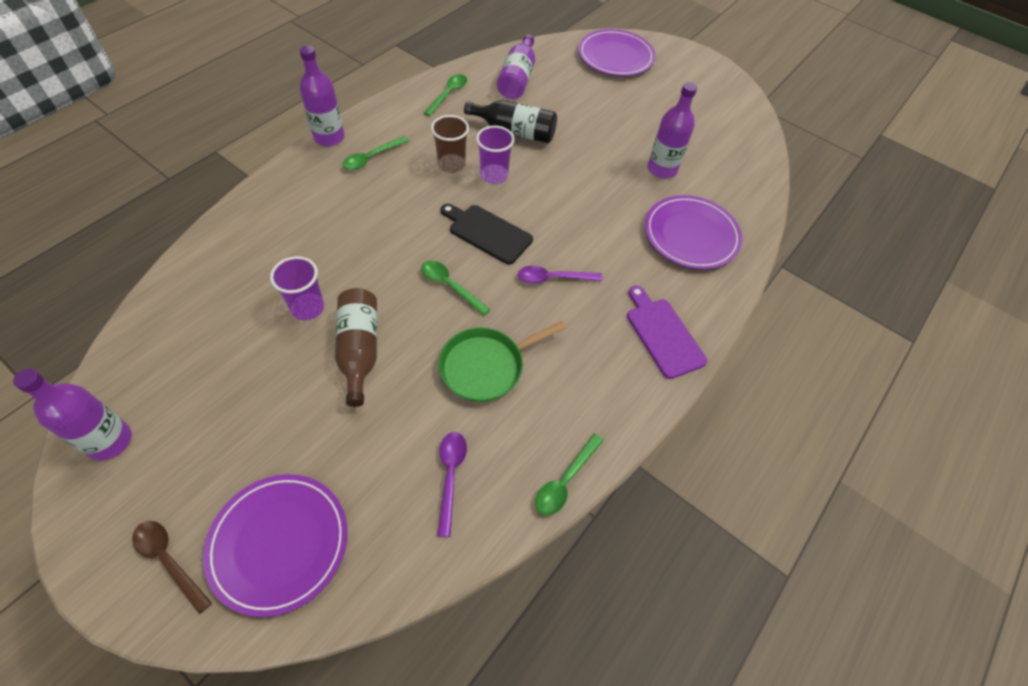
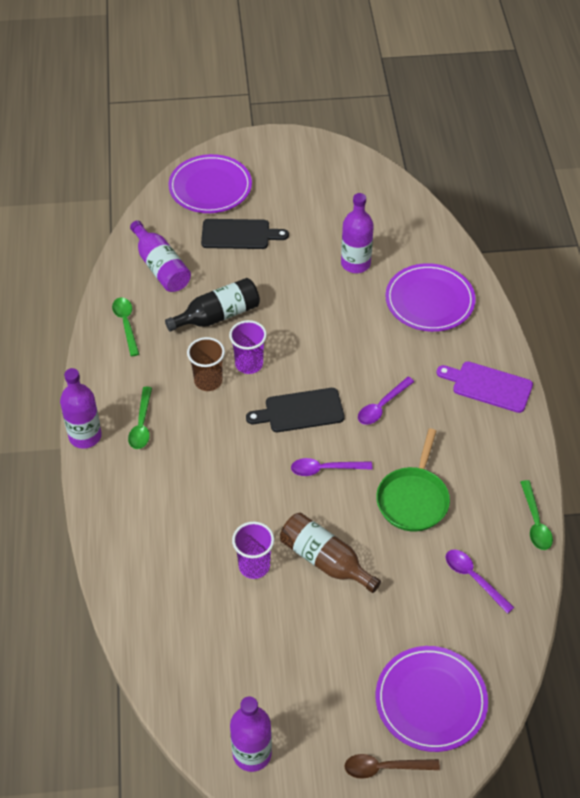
camera: 40 degrees left, 5 degrees down
green spoon [421,260,491,316] -> purple spoon [291,458,373,476]
none -> black cutting board [201,219,289,249]

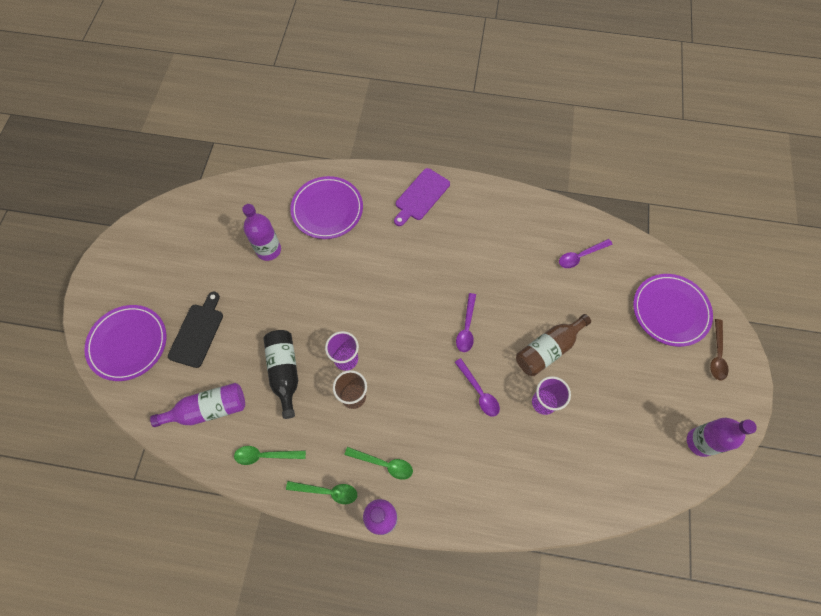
camera: 75 degrees left, 15 degrees up
black cutting board [246,388,345,432] -> none
purple spoon [358,377,415,425] -> purple spoon moved to [455,358,500,417]
green pan [376,428,450,532] -> none
green spoon [520,480,553,550] -> green spoon moved to [286,481,357,504]

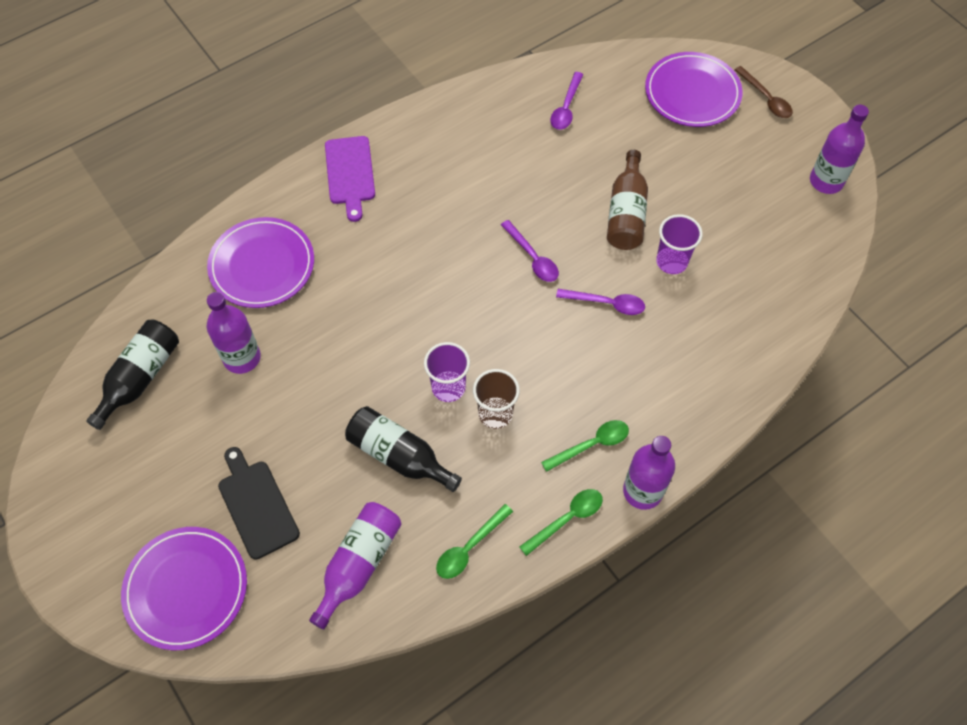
camera: 45 degrees left, 5 degrees down
none -> black bottle [86,319,179,430]

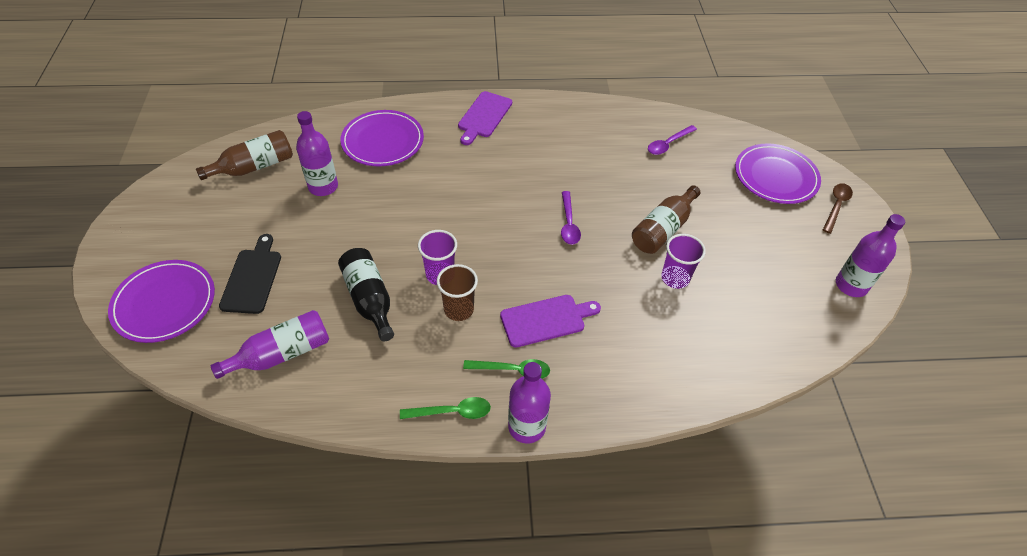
camera: 30 degrees right, 10 degrees down
black bottle [86,319,179,430] -> brown bottle [196,130,293,180]
green spoon [436,504,513,579] -> none
purple spoon [556,289,645,315] -> none
brown spoon [735,66,793,118] -> brown spoon turned 150 degrees counterclockwise [823,183,853,234]
none -> purple cutting board [500,295,601,348]

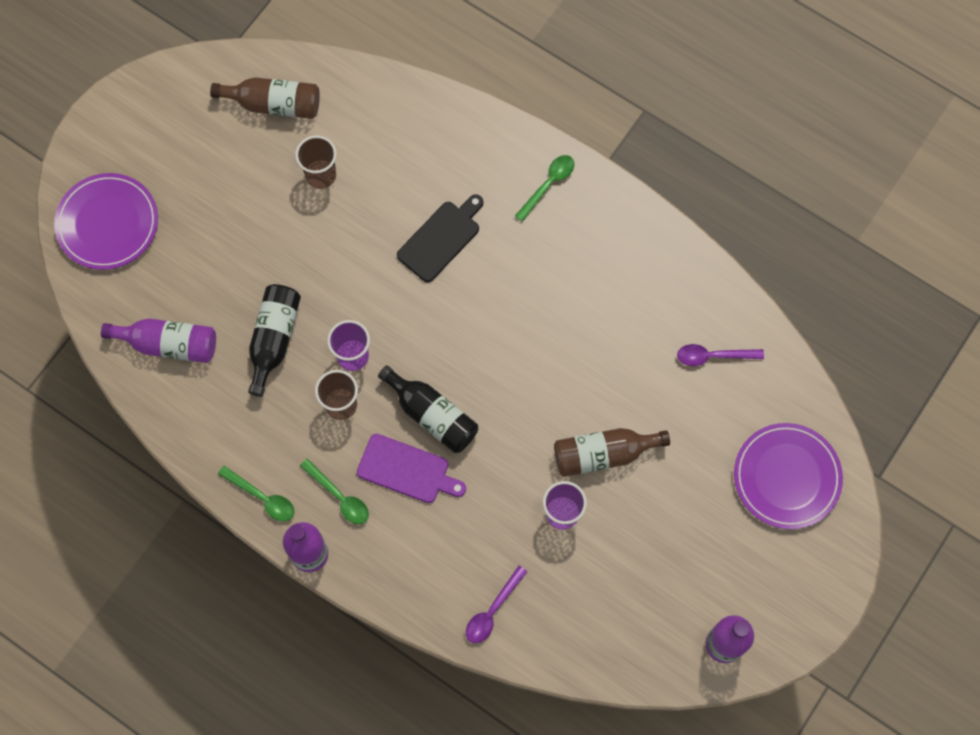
camera: 40 degrees right, 20 degrees up
black cutting board [219,234,281,314] -> black cutting board moved to [397,194,484,282]
purple bottle [296,111,338,196] -> brown cup [295,135,337,189]
purple plate [340,110,424,166] -> none
purple cutting board [458,91,512,145] -> green spoon [515,155,574,222]
purple spoon [561,191,581,245] -> purple spoon moved to [466,566,527,643]
brown spoon [823,183,853,234] -> none
none -> black bottle [378,365,478,453]

